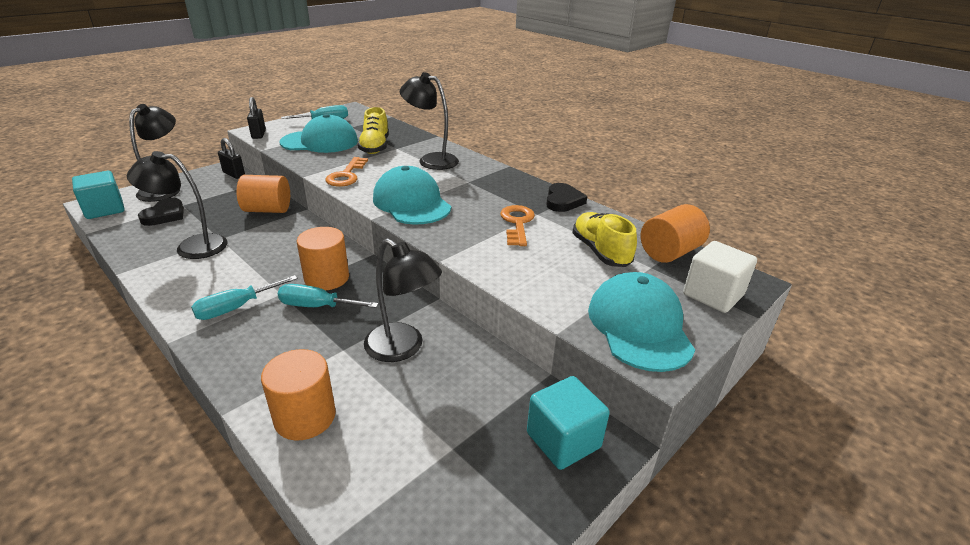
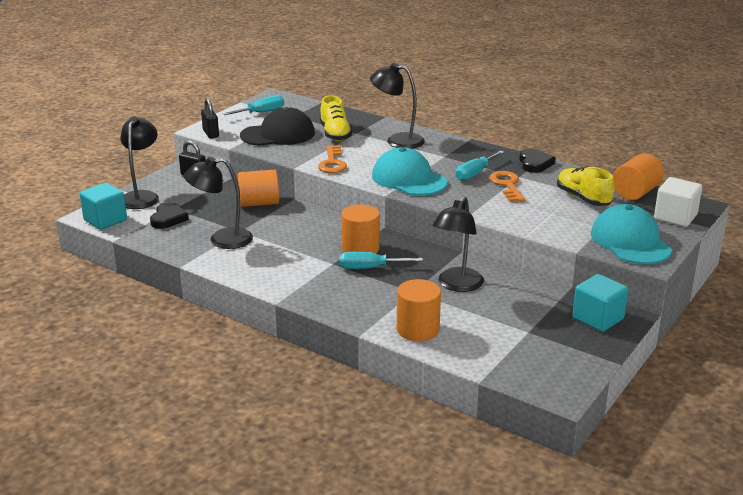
camera: 10 degrees left, 5 degrees down
turquoise screwdriver [191,275,298,320] -> turquoise screwdriver moved to [456,151,504,181]
turquoise cap [279,114,358,153] -> black cap [240,107,315,146]
black lamp [364,238,442,362] -> black lamp turned 90 degrees clockwise [433,196,484,292]

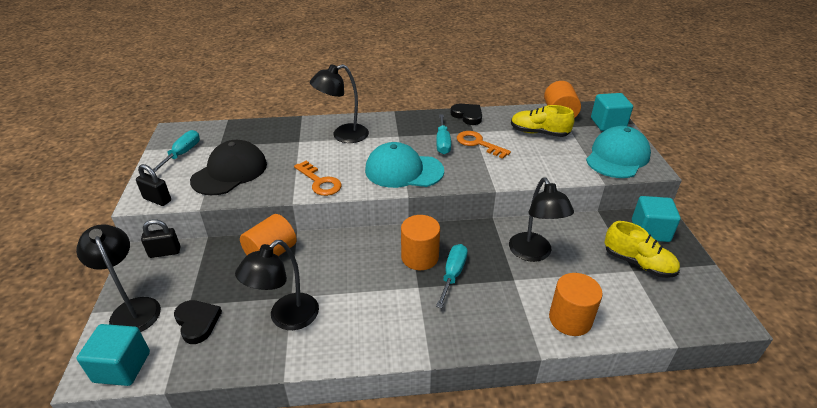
camera: 40 degrees left, 10 degrees up
yellow shoe [320,95,352,141] -> yellow shoe moved to [604,221,680,278]
turquoise screwdriver [340,252,423,269] -> turquoise screwdriver turned 150 degrees clockwise [436,244,468,308]
turquoise cap [591,204,672,264] -> turquoise cap turned 90 degrees clockwise [586,126,651,178]
white cube [654,177,702,227] -> turquoise cube [591,93,633,131]

